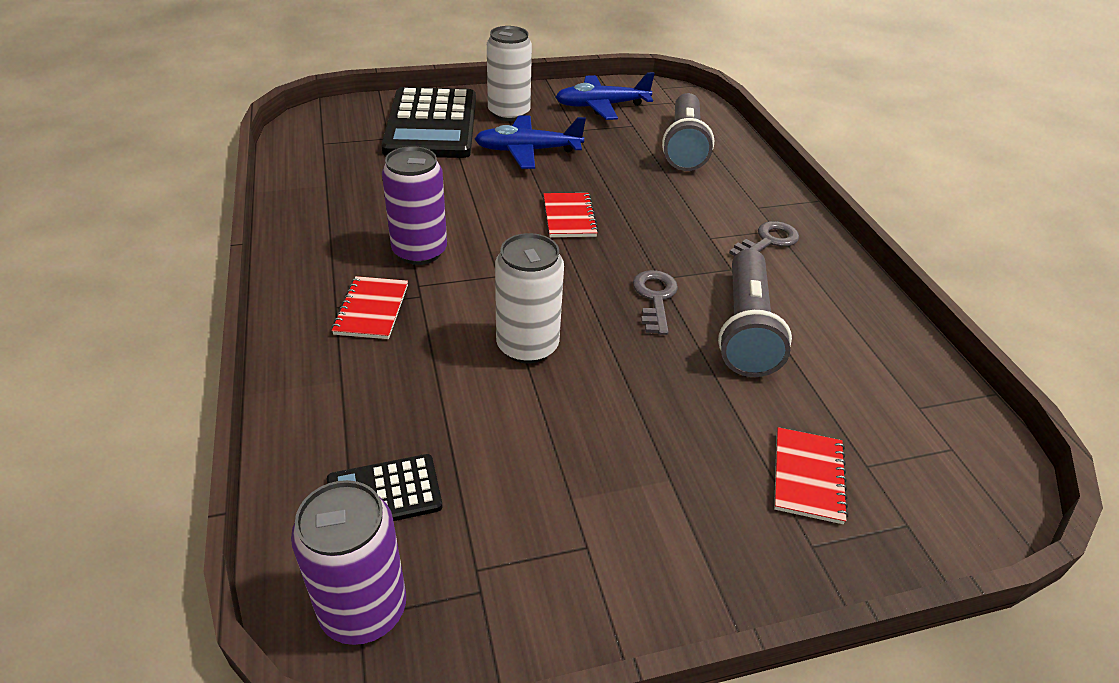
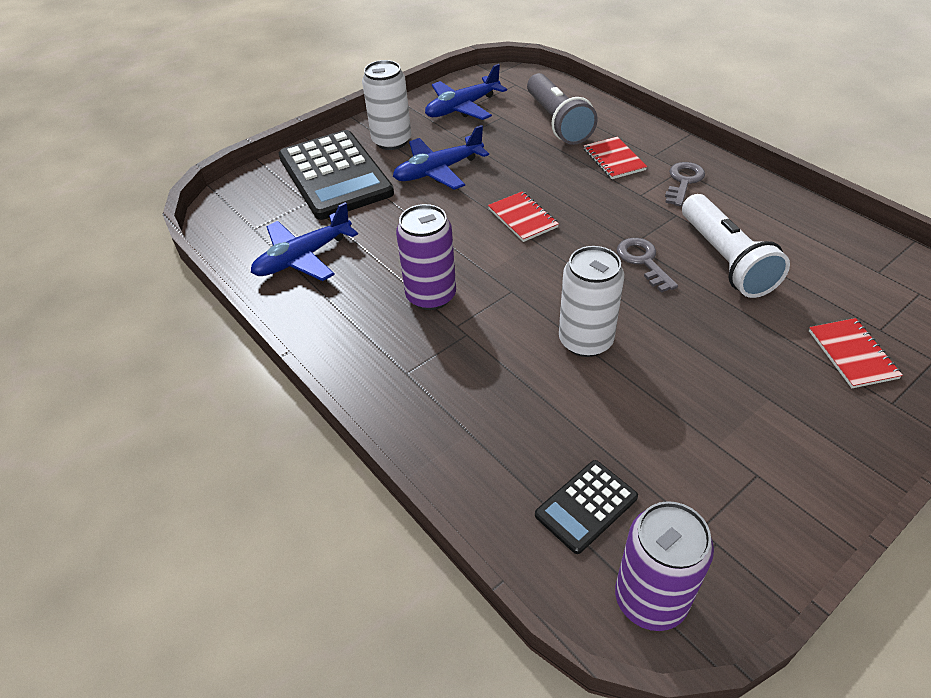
camera: 20 degrees left, 5 degrees up
red notebook [332,276,408,339] -> red notebook moved to [584,137,647,179]
grey flashlight [718,249,792,377] -> white flashlight [682,194,790,298]
none -> blue plane [251,202,358,281]

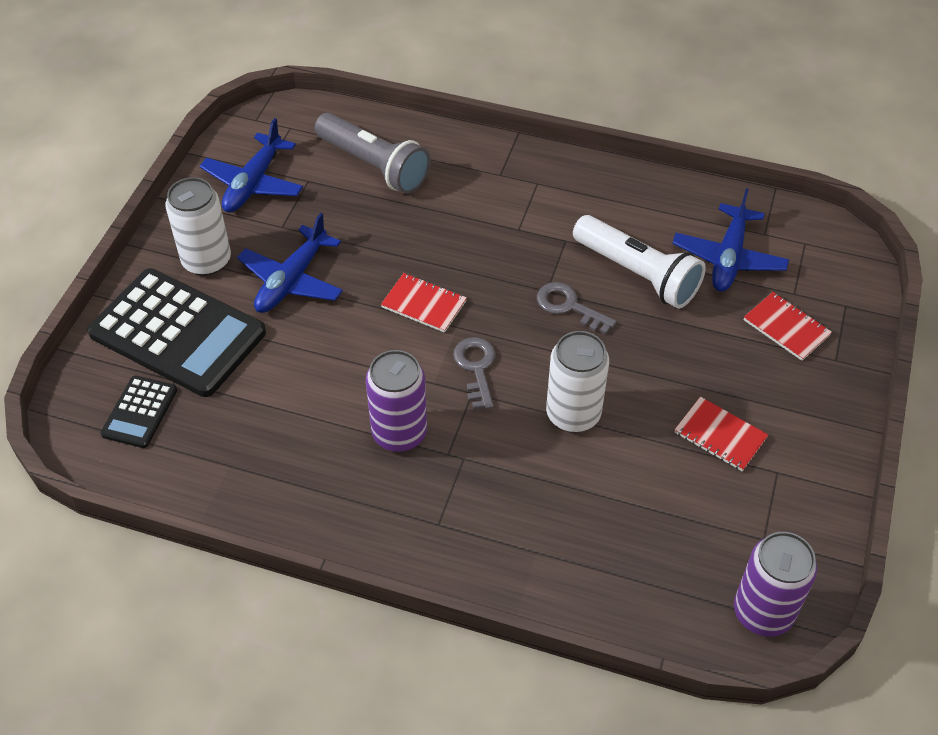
camera: 35 degrees left, 5 degrees up
blue plane [251,202,358,281] -> blue plane moved to [672,188,789,292]
black calculator [535,460,638,554] -> black calculator moved to [100,375,177,448]
red notebook [584,137,647,179] -> red notebook moved to [674,397,768,471]
grey key [665,162,705,206] -> grey key moved to [453,337,496,410]

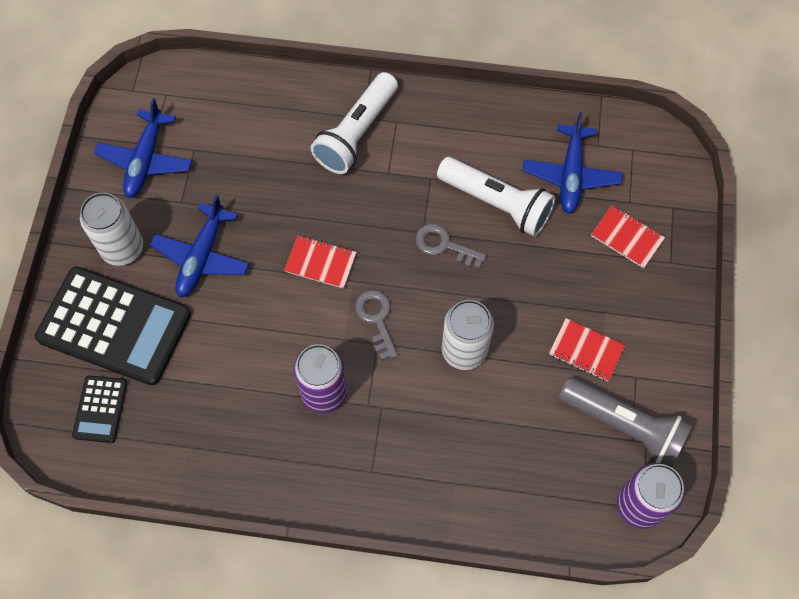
camera: 10 degrees left, 15 degrees up
grey flashlight [315,113,431,194] -> grey flashlight moved to [559,377,693,467]
none -> white flashlight [311,72,398,174]

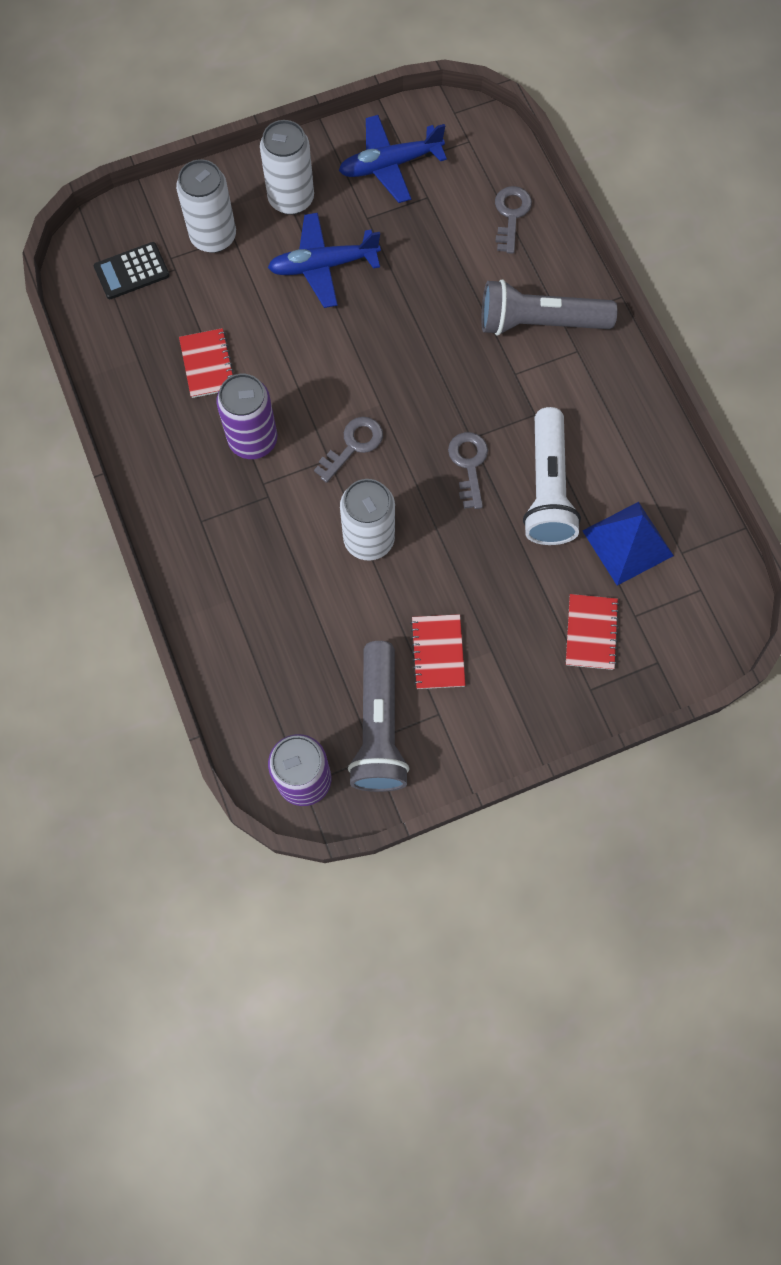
camera: 60 degrees right, 5 degrees up
black calculator [35,267,191,385] -> white can [176,159,236,253]
red notebook [284,235,357,289] -> red notebook moved to [179,328,234,398]
white flashlight [311,72,398,174] -> grey flashlight [482,279,618,335]
blue plane [523,112,623,214] -> blue pyramid [582,502,674,586]
none -> grey key [495,186,532,254]

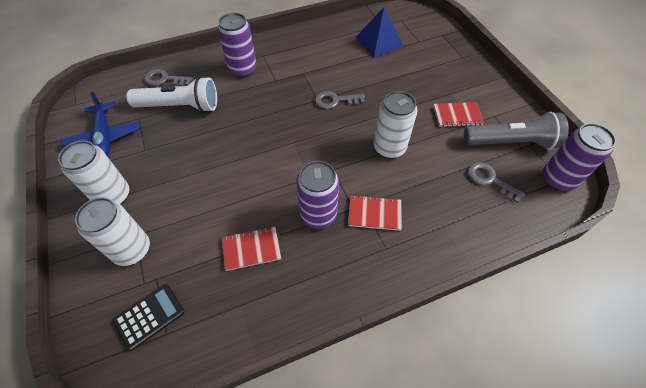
camera: 90 degrees left, 15 degrees down
black calculator [94,242,170,299] -> black calculator turned 105 degrees counterclockwise [113,284,185,351]
blue plane [268,213,381,308] -> none
grey key [314,417,383,483] -> grey key moved to [468,162,525,203]
grey flashlight [482,279,618,335] -> purple can [218,13,256,78]
white flashlight [523,407,581,545] -> white flashlight moved to [126,77,217,113]
red notebook [566,594,619,670] -> red notebook moved to [348,195,402,231]

